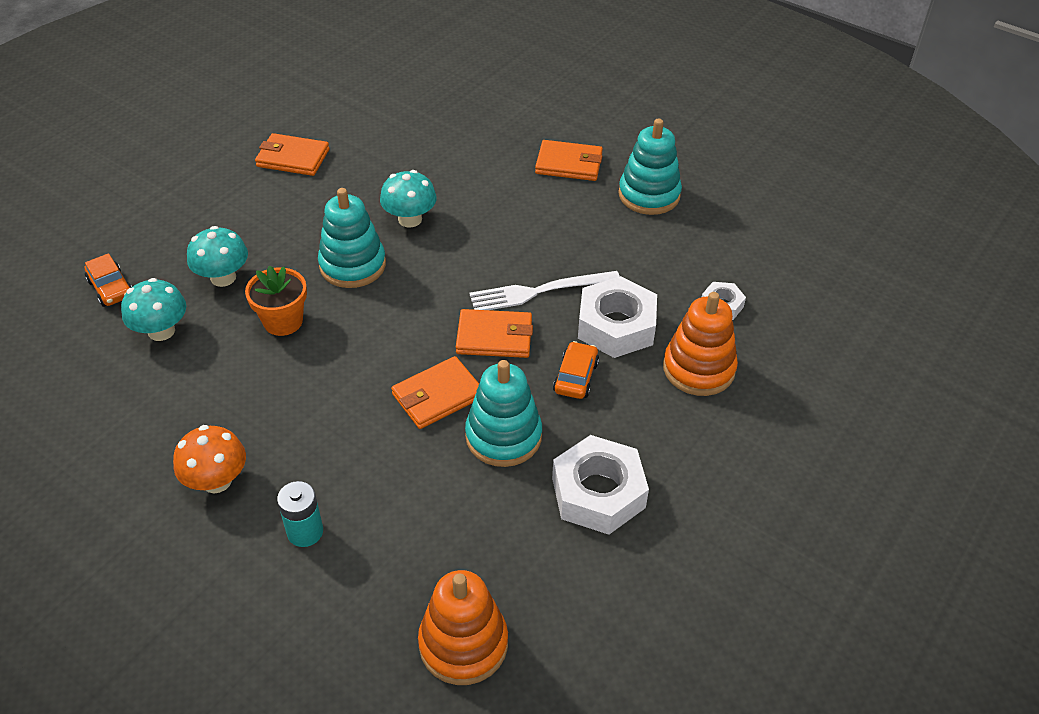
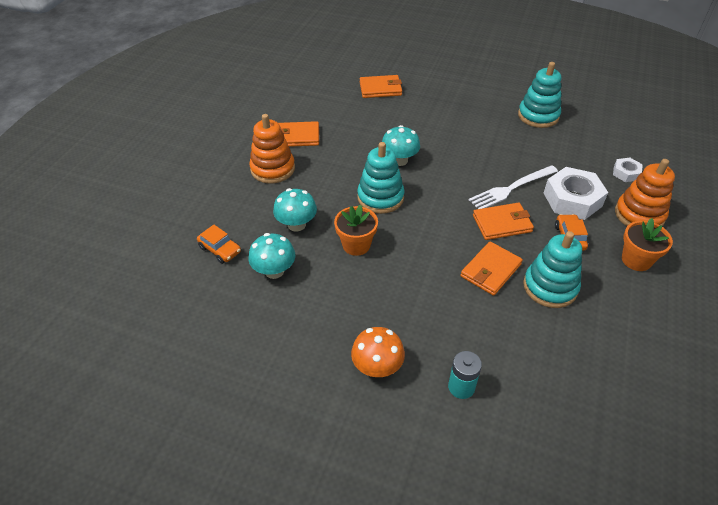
camera: 15 degrees left, 0 degrees up
orange stacking toy [418,570,508,685] -> orange stacking toy moved to [249,114,295,184]
orange wallet [535,140,603,181] -> orange wallet moved to [360,75,402,98]
white nut [552,435,649,535] -> none
none -> orange flower pot [622,218,673,271]

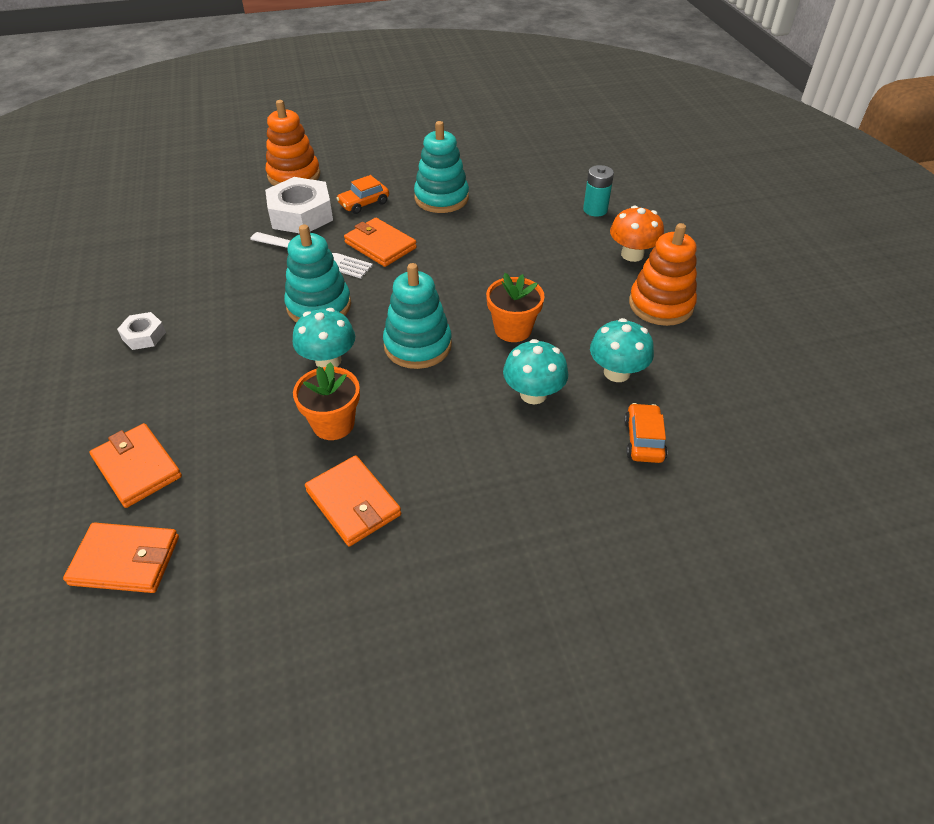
camera: 125 degrees left, 0 degrees up
orange stacking toy [249,114,295,184] -> orange stacking toy moved to [629,223,697,326]
orange wallet [461,241,523,296] -> orange wallet moved to [63,522,179,593]
turquoise stacking toy [518,62,561,128] -> turquoise stacking toy moved to [284,224,351,323]
white nut [613,158,643,182] -> white nut moved to [117,312,166,350]
orange flower pot [622,218,673,271] -> orange flower pot moved to [293,362,360,440]

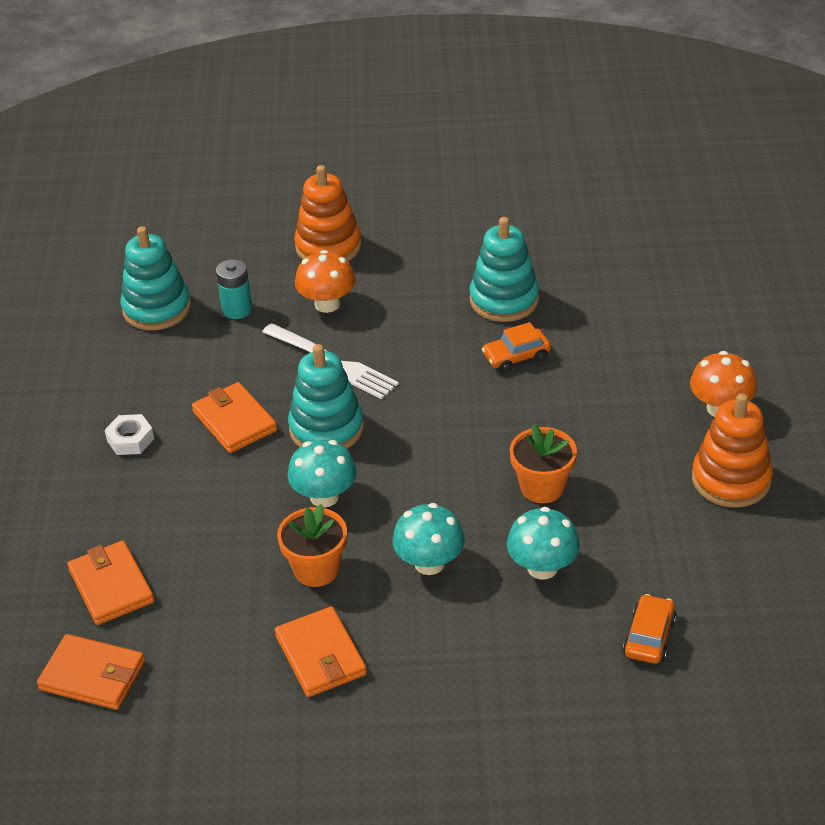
camera: 15 degrees right, 5 degrees down
white nut [265,177,333,233] -> orange mushroom [295,250,356,313]
orange car [336,175,389,214] -> orange car moved to [482,322,551,372]
orange wallet [344,218,417,267] -> orange wallet moved to [192,382,277,453]
turquoise stacking toy [383,263,452,369] -> turquoise stacking toy moved to [120,226,191,330]
turquoise battery [583,165,614,217] -> turquoise battery moved to [216,259,252,319]
turquoise mushroom [590,318,654,382] -> turquoise mushroom moved to [392,503,465,575]

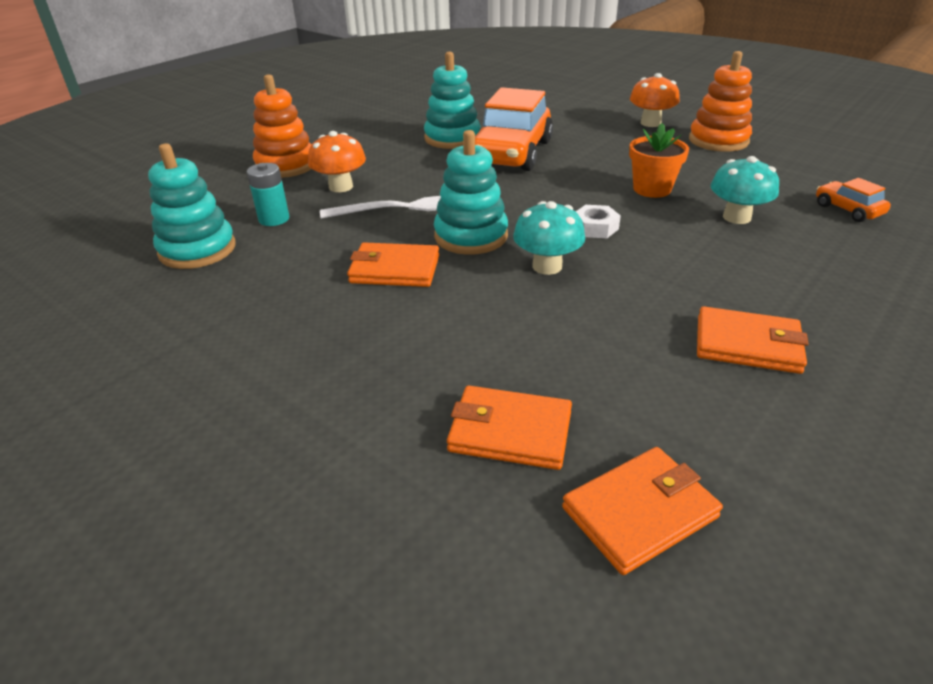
camera: 50 degrees left, 5 degrees down
white nut [105,414,154,455] -> white nut moved to [576,205,621,238]
orange flower pot [277,504,347,587] -> none
turquoise mushroom [392,503,465,575] -> none
orange car [482,322,551,372] -> orange car [475,87,553,171], size x2.18

